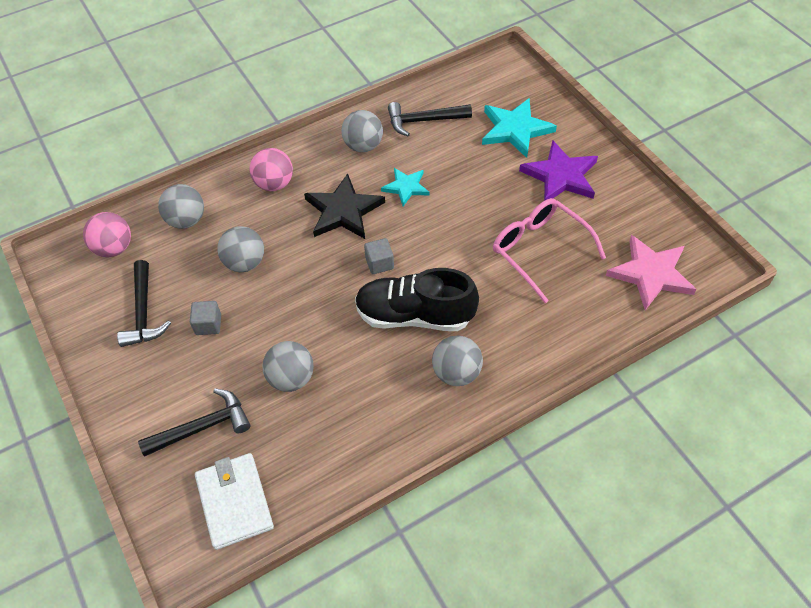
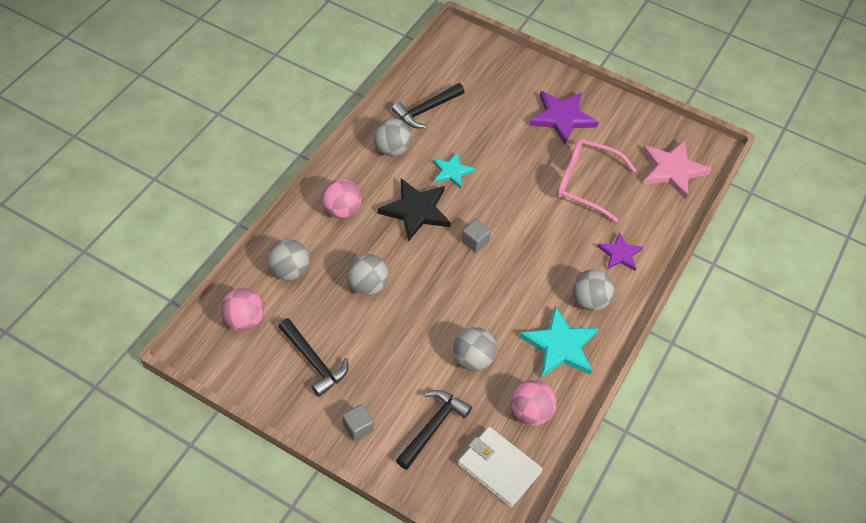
camera: 35 degrees left, 0 degrees up
grey cube [190,301,221,335] -> grey cube moved to [342,404,374,442]
black shoe [355,268,479,331] -> none
turquoise star [482,98,557,158] -> turquoise star moved to [519,306,599,378]
none -> pink ball [511,380,556,426]
none -> purple star [597,232,643,271]

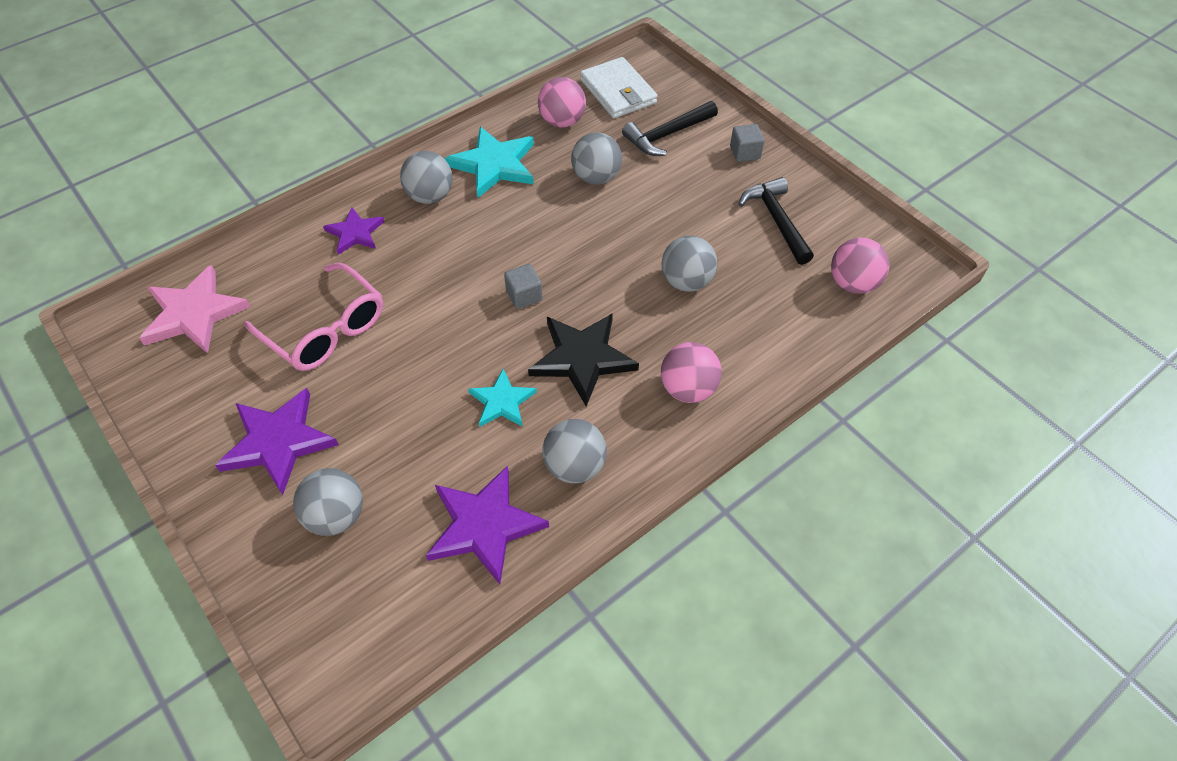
camera: 155 degrees left, 0 degrees up
grey ball [267,239,309,281] -> grey ball moved to [293,468,363,536]
black hammer [392,83,464,128] -> purple star [426,466,549,584]

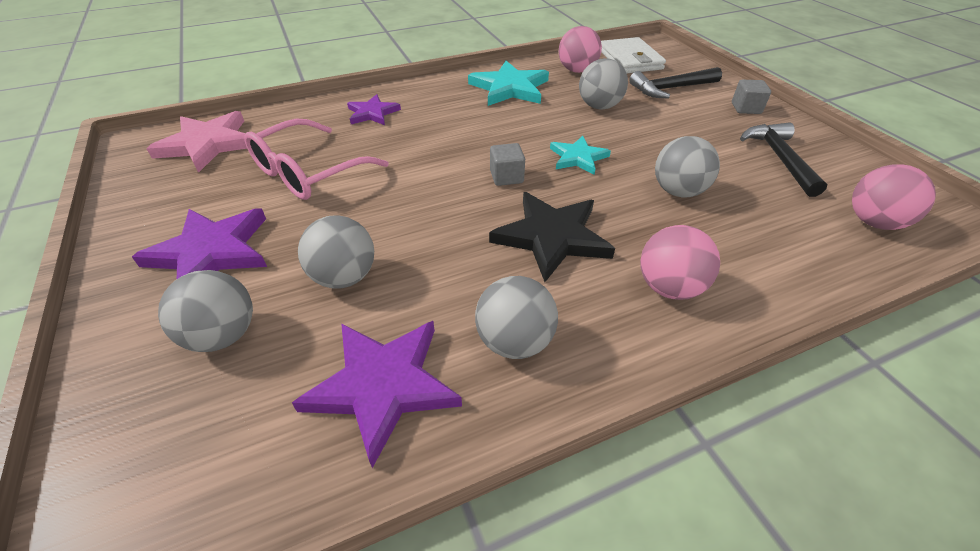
camera: 15 degrees right, 10 degrees down
pink glasses [244,263,383,371] -> pink glasses turned 75 degrees clockwise [244,119,389,200]
grey ball [400,151,453,204] -> grey ball moved to [298,215,374,289]
turquoise star [468,369,537,427] -> turquoise star moved to [550,136,611,175]

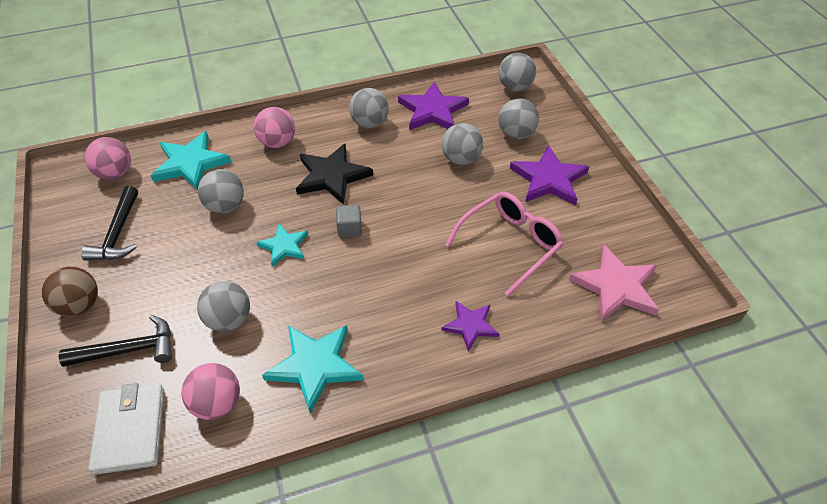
camera: 175 degrees left, 5 degrees up
grey cube [732,80,771,114] -> brown ball [42,267,98,317]
none -> turquoise star [151,131,231,191]
none -> grey ball [498,53,536,91]

